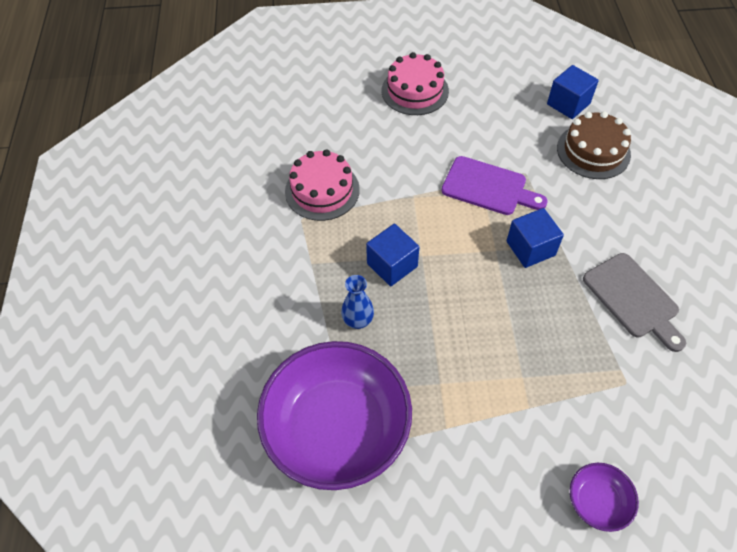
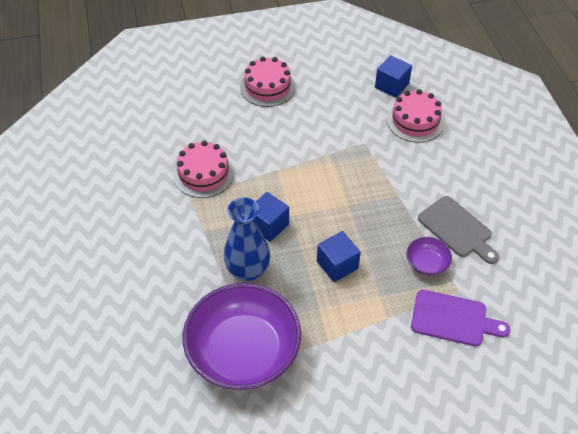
camera: 10 degrees left, 5 degrees down
blue vase [341,275,374,329] -> blue vase [224,197,270,281], size x1.78
purple cutting board [441,156,548,215] -> purple cutting board moved to [411,290,511,346]
blue cube [507,208,564,268] -> blue cube moved to [317,231,361,282]
brown cake [557,111,631,179] -> pink cake [387,89,445,142]
purple bowl [570,463,639,532] -> purple bowl moved to [407,237,452,275]

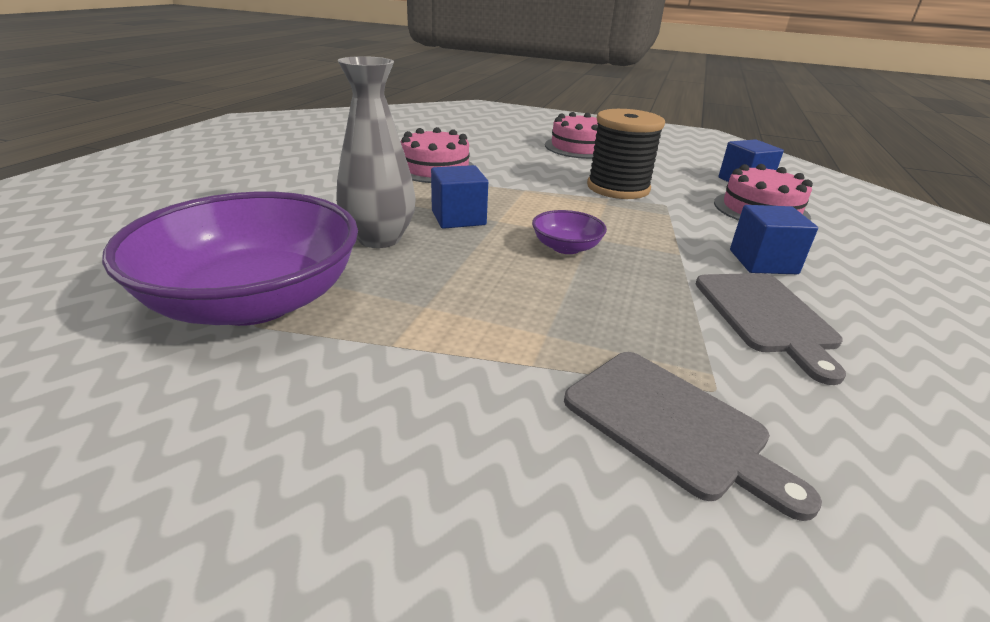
camera: 30 degrees right, 20 degrees down
blue vase [224,197,270,281] -> grey vase [336,56,416,248]
blue cube [317,231,361,282] -> blue cube moved to [730,205,818,274]
purple bowl [407,237,452,275] -> purple bowl moved to [532,210,607,254]
purple cutting board [411,290,511,346] -> grey cutting board [564,352,822,521]
none -> black spool [587,109,665,199]

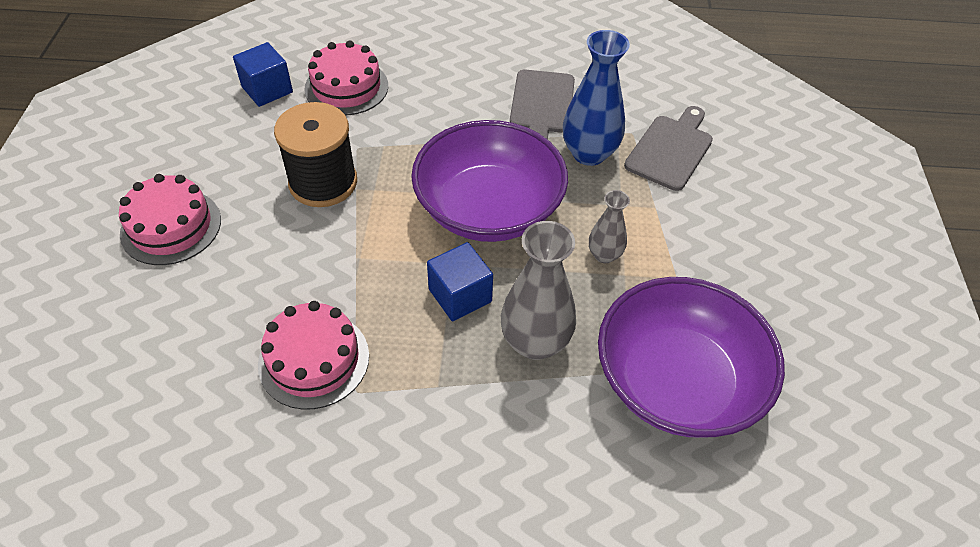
camera: 105 degrees left, 20 degrees up
purple bowl [532,210,607,254] -> purple bowl [411,120,568,242], size x2.36
grey cutting board [696,273,846,385] -> grey cutting board turned 120 degrees clockwise [510,70,575,139]
blue cube [730,205,818,274] -> none
none -> blue vase [563,30,630,166]
none -> grey vase [589,190,630,263]

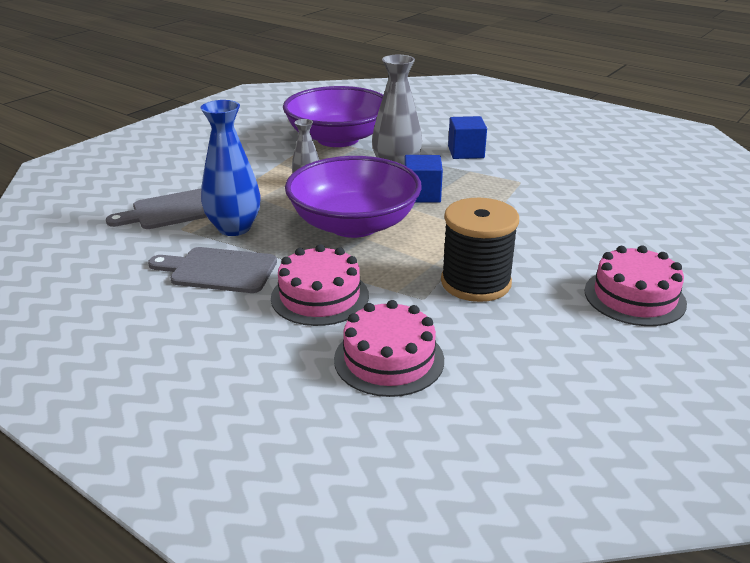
camera: 145 degrees left, 20 degrees down
blue cube [233,42,293,107] -> blue cube moved to [448,116,487,159]
pink cake [258,301,369,410] -> pink cake moved to [271,244,369,326]
grey cutting board [510,70,575,139] -> grey cutting board turned 120 degrees counterclockwise [148,247,277,293]

